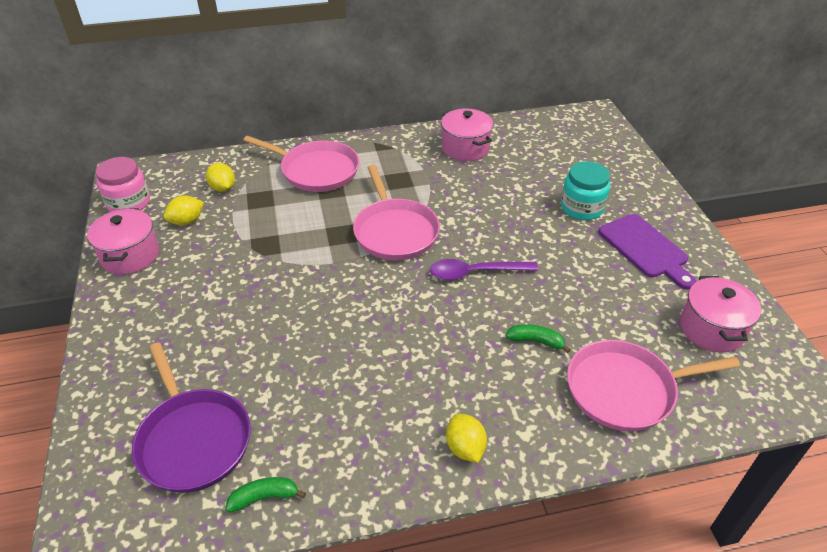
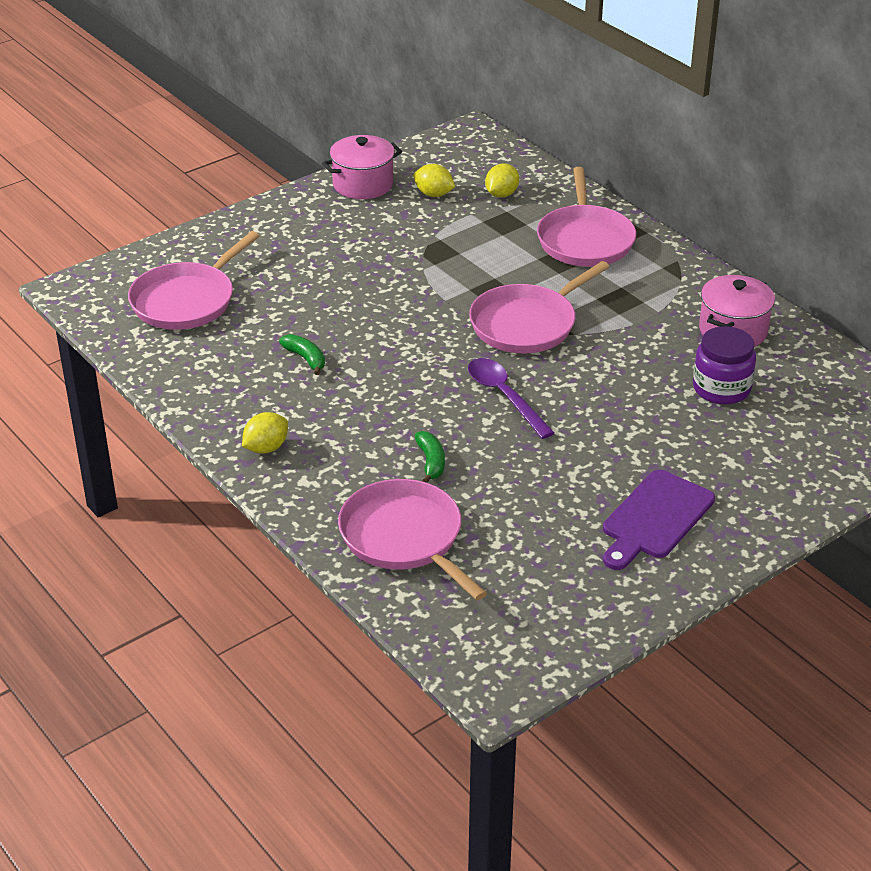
camera: 65 degrees right, 5 degrees down
pink jar [96,157,150,212] -> none
purple pan [132,342,251,493] -> pink pan [128,231,259,330]
green banana [226,477,306,512] -> green banana moved to [279,334,325,375]
turquoise jar [561,161,610,220] -> none
pink pot [680,276,761,353] -> none
none -> purple jar [693,326,756,404]

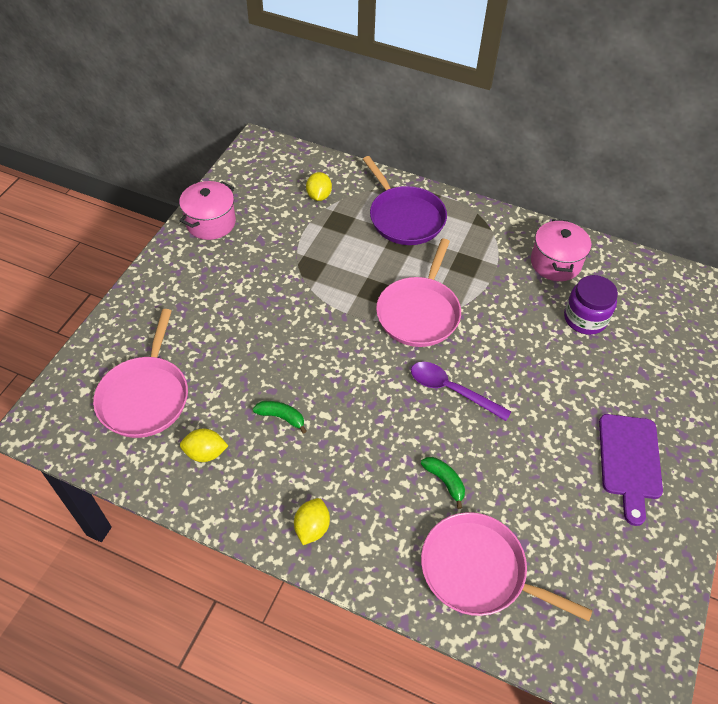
camera: 30 degrees left, 15 degrees up
yellow lemon [413,164,455,197] -> yellow lemon moved to [180,429,228,462]
pink pan [537,167,636,267] -> purple pan [363,156,447,245]

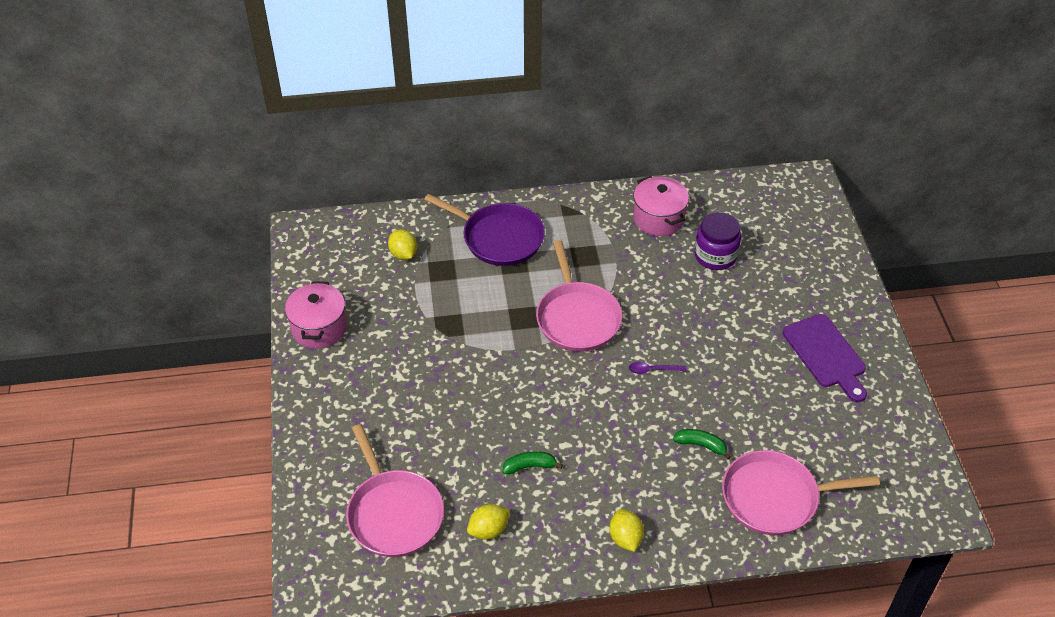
camera: 30 degrees left, 5 degrees down
purple spoon [411,362,511,421] -> purple spoon [629,362,687,374], size x0.55

